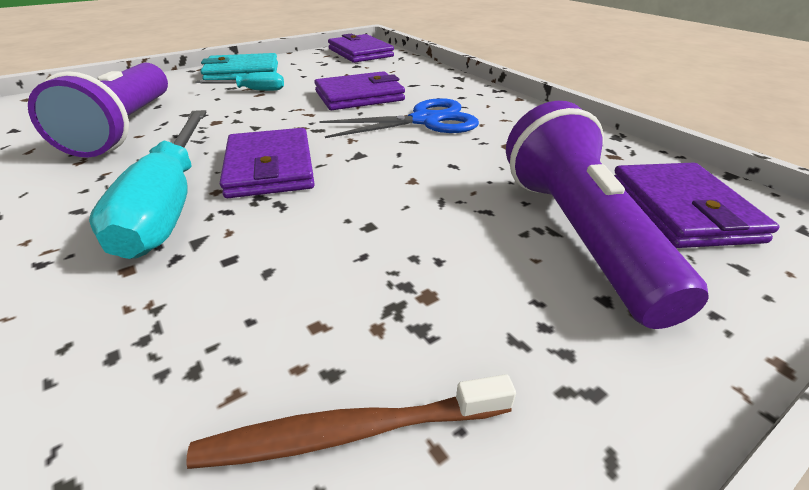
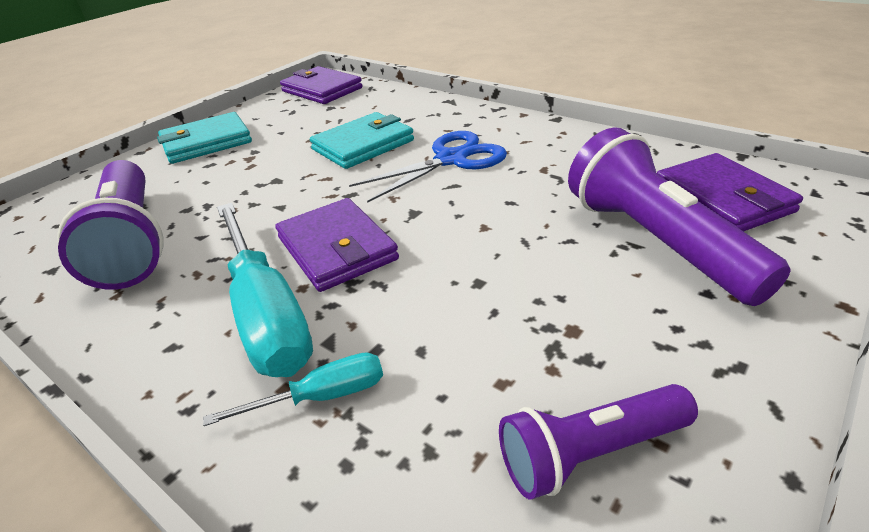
camera: 15 degrees left, 0 degrees up
brown toothbrush [186,374,516,469] -> purple flashlight [499,384,698,499]
turquoise screwdriver [195,72,284,91] -> turquoise screwdriver moved to [203,352,383,426]
purple wallet [314,71,405,110] -> turquoise wallet [310,112,414,169]

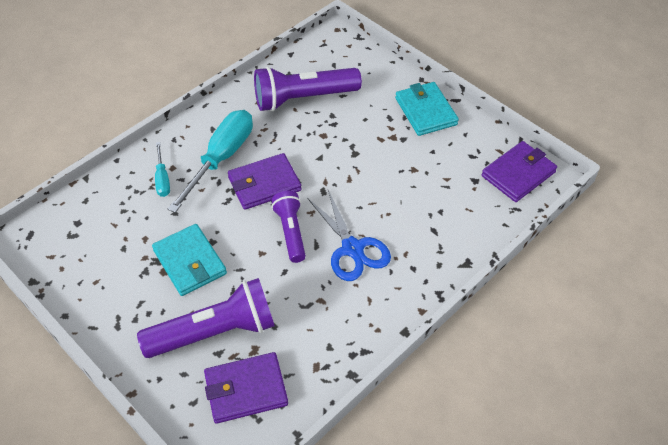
camera: 95 degrees right, 15 degrees up
turquoise screwdriver [217,203,313,377] -> turquoise screwdriver turned 135 degrees clockwise [168,110,253,213]
turquoise wallet [310,112,414,169] -> turquoise wallet moved to [152,224,227,296]
purple flashlight [499,384,698,499] -> purple flashlight moved to [271,191,306,263]

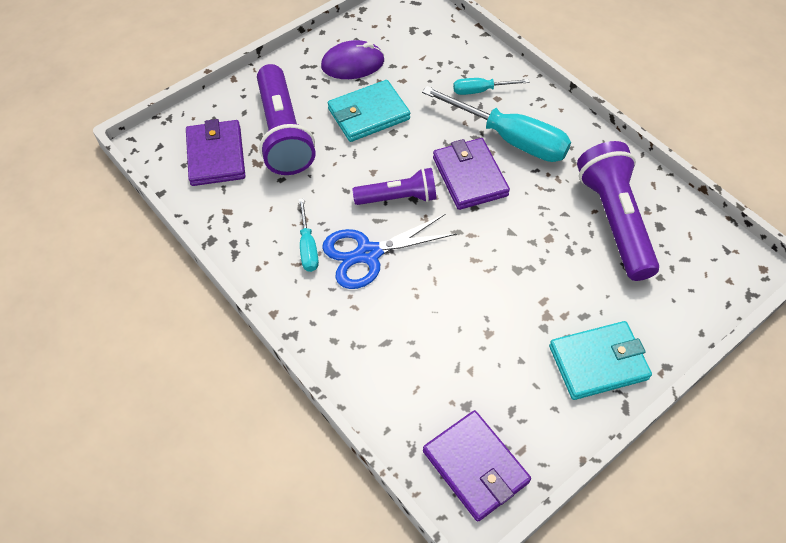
camera: 95 degrees right, 5 degrees up
none -> turquoise screwdriver [299,198,319,272]
none -> purple mouse [321,40,384,79]

